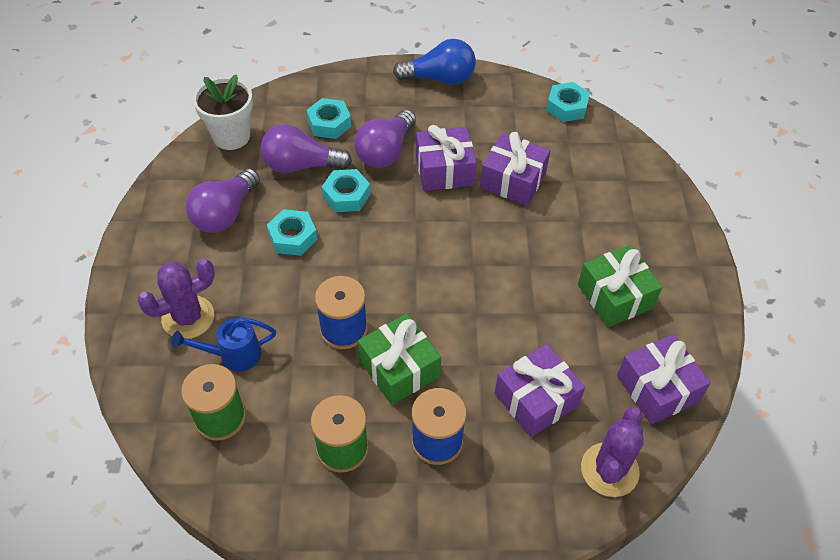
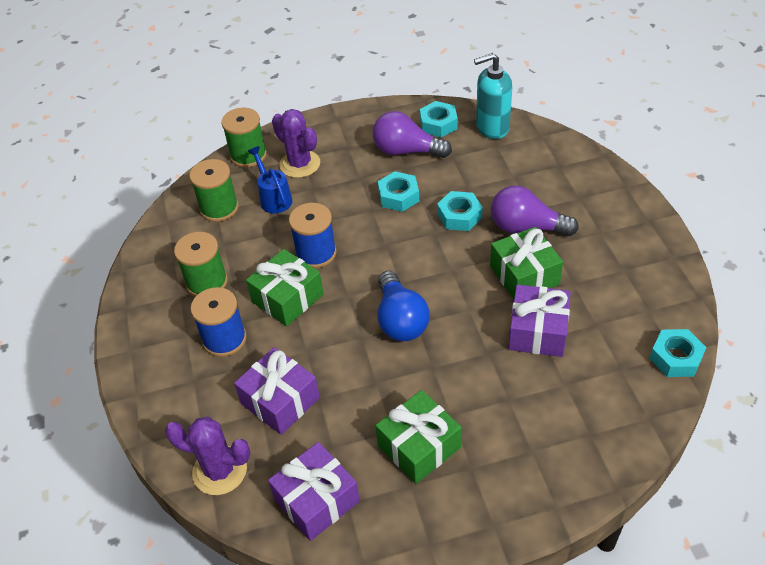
camera: 80 degrees right, 5 degrees down
white flower pot [193,74,253,150] -> turquoise soap dispenser [474,53,512,139]
purple light bulb [261,124,352,173] -> none
turquoise nut [306,98,351,139] -> turquoise nut moved to [420,101,458,137]
blue light bulb [393,39,476,85] -> blue light bulb moved to [378,271,430,341]
purple gift [416,125,476,191] -> green gift [490,227,563,299]
none -> green spool [221,108,267,168]

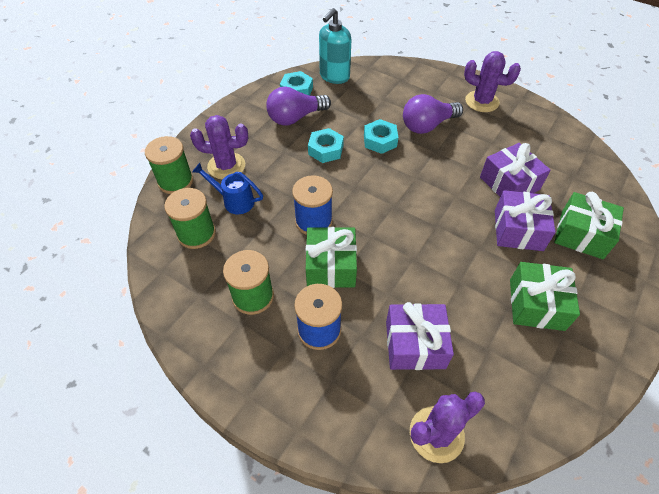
camera: 45 degrees left, 5 degrees up
purple gift [268,442,360,541] -> purple gift moved to [495,190,556,251]
blue light bulb [378,271,430,341] -> none
green gift [490,227,563,299] -> green gift moved to [554,192,624,259]
turquoise nut [649,329,706,377] -> none
none -> purple cactus [464,51,521,112]

